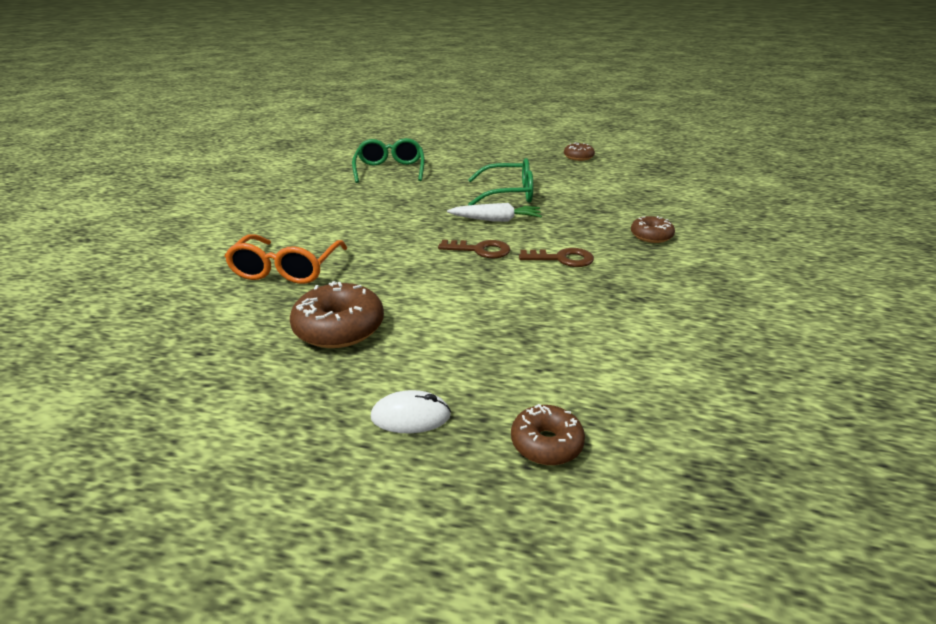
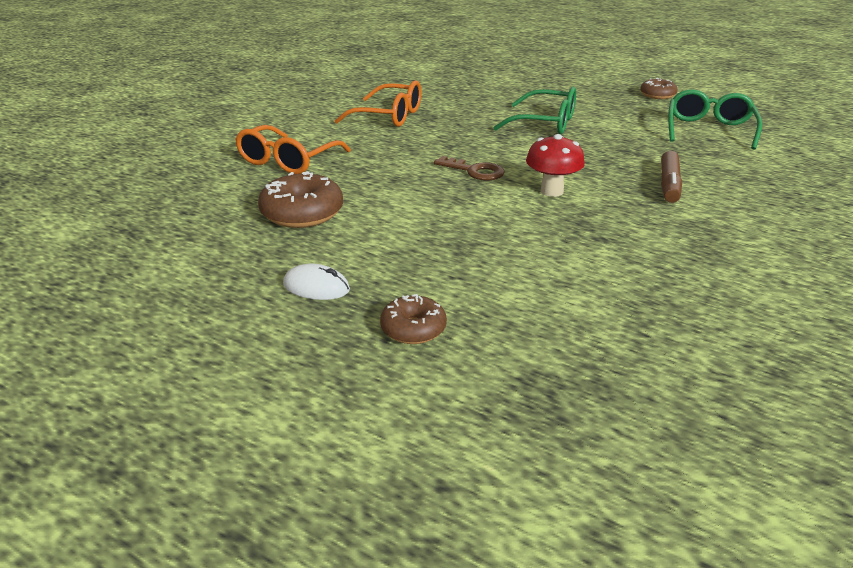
camera: 20 degrees right, 0 degrees up
green glasses [352,138,425,183] -> green glasses moved to [668,89,762,150]
white carrot [447,203,542,222] -> none
brown key [519,248,594,267] -> red mushroom [526,134,585,197]
brown donut [631,216,675,243] -> brown marker [661,151,682,203]
none -> orange glasses [334,80,422,127]

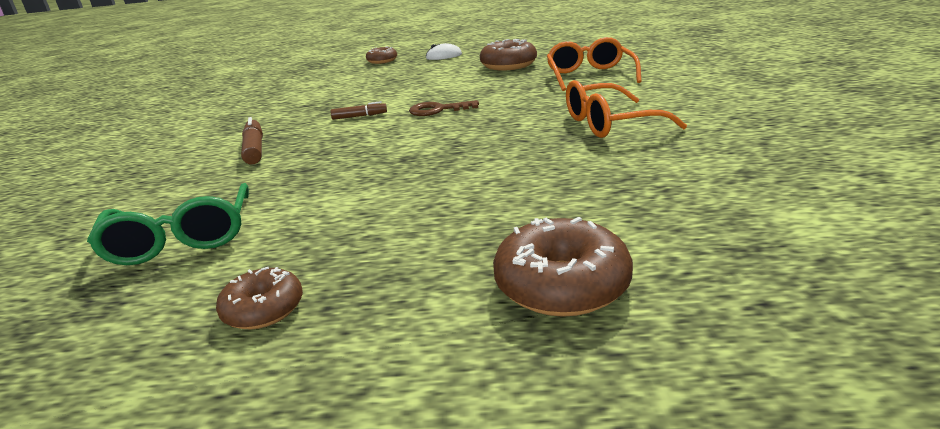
camera: 150 degrees right, 5 degrees down
green glasses [493,87,576,134] -> none
red mushroom [526,134,585,197] -> brown marker [330,101,387,120]
none -> brown donut [493,217,633,317]

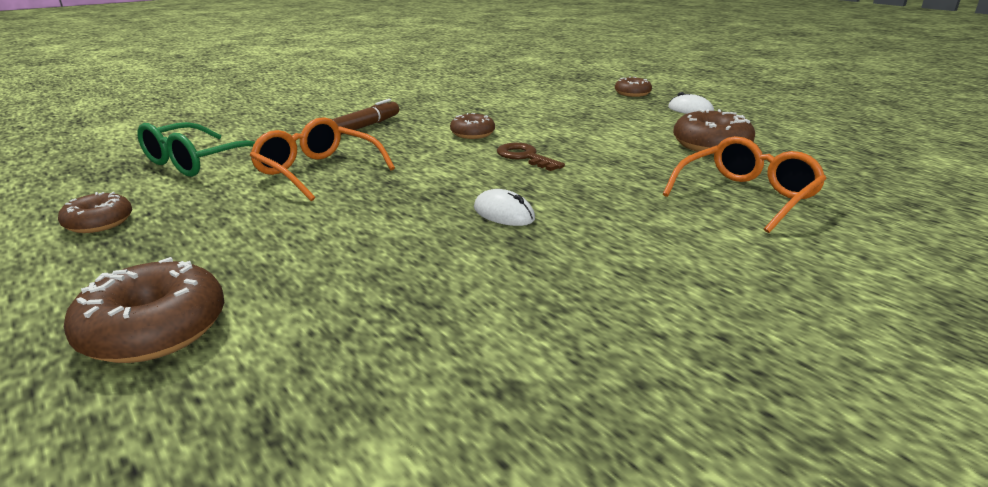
camera: 50 degrees right, 0 degrees up
brown marker [330,101,387,120] -> brown donut [450,113,495,139]
orange glasses [566,80,687,138] -> orange glasses moved to [250,117,395,201]
none -> white mouse [474,189,535,226]

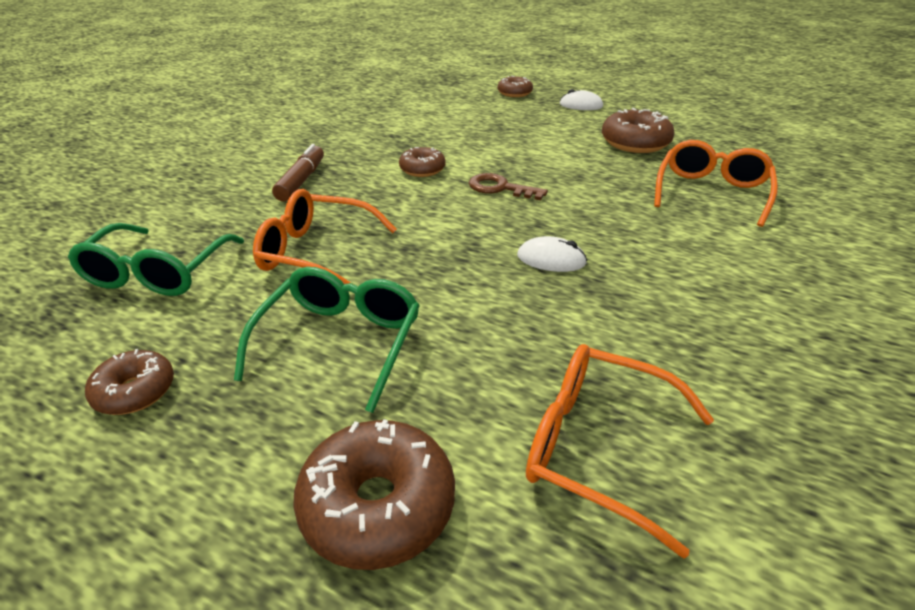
camera: 25 degrees left, 10 degrees up
none -> green glasses [234,267,420,413]
none -> orange glasses [526,344,714,559]

